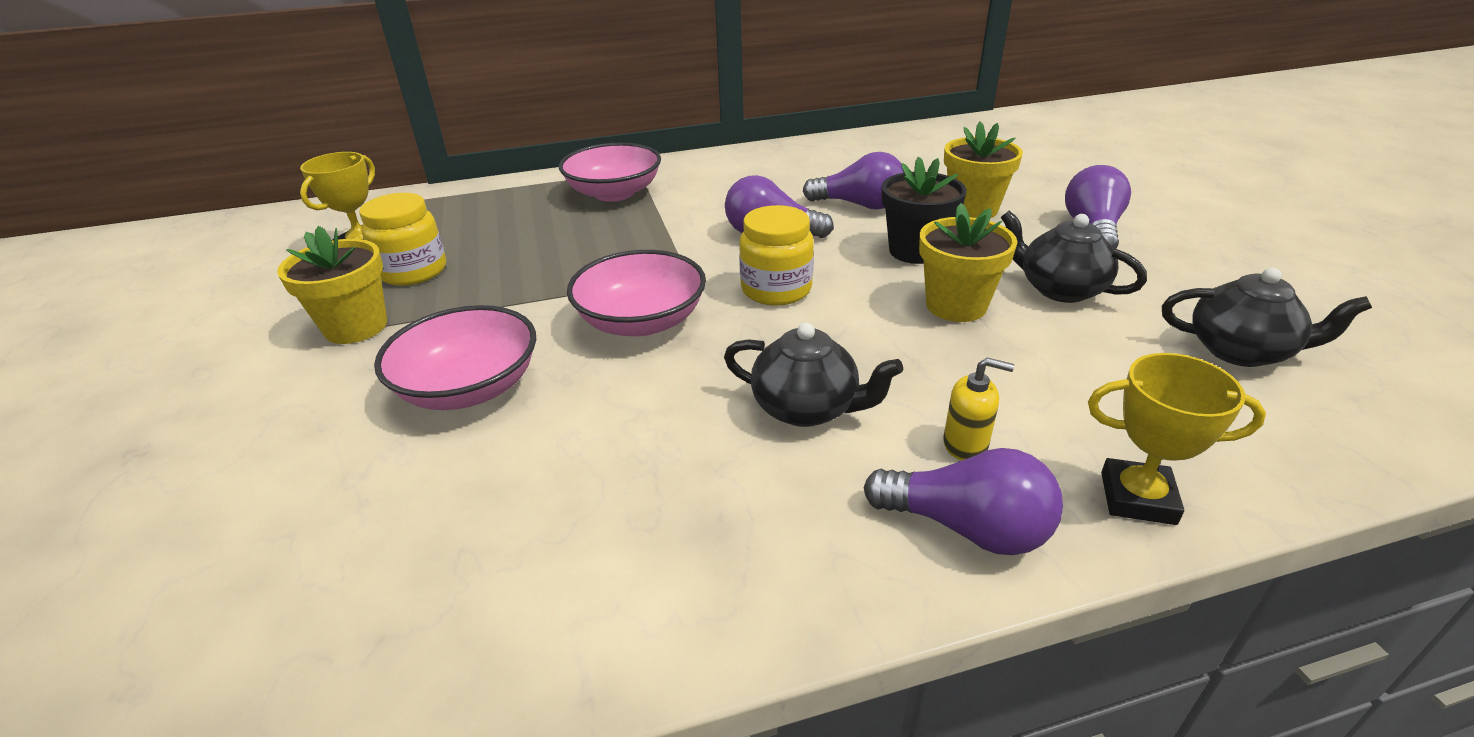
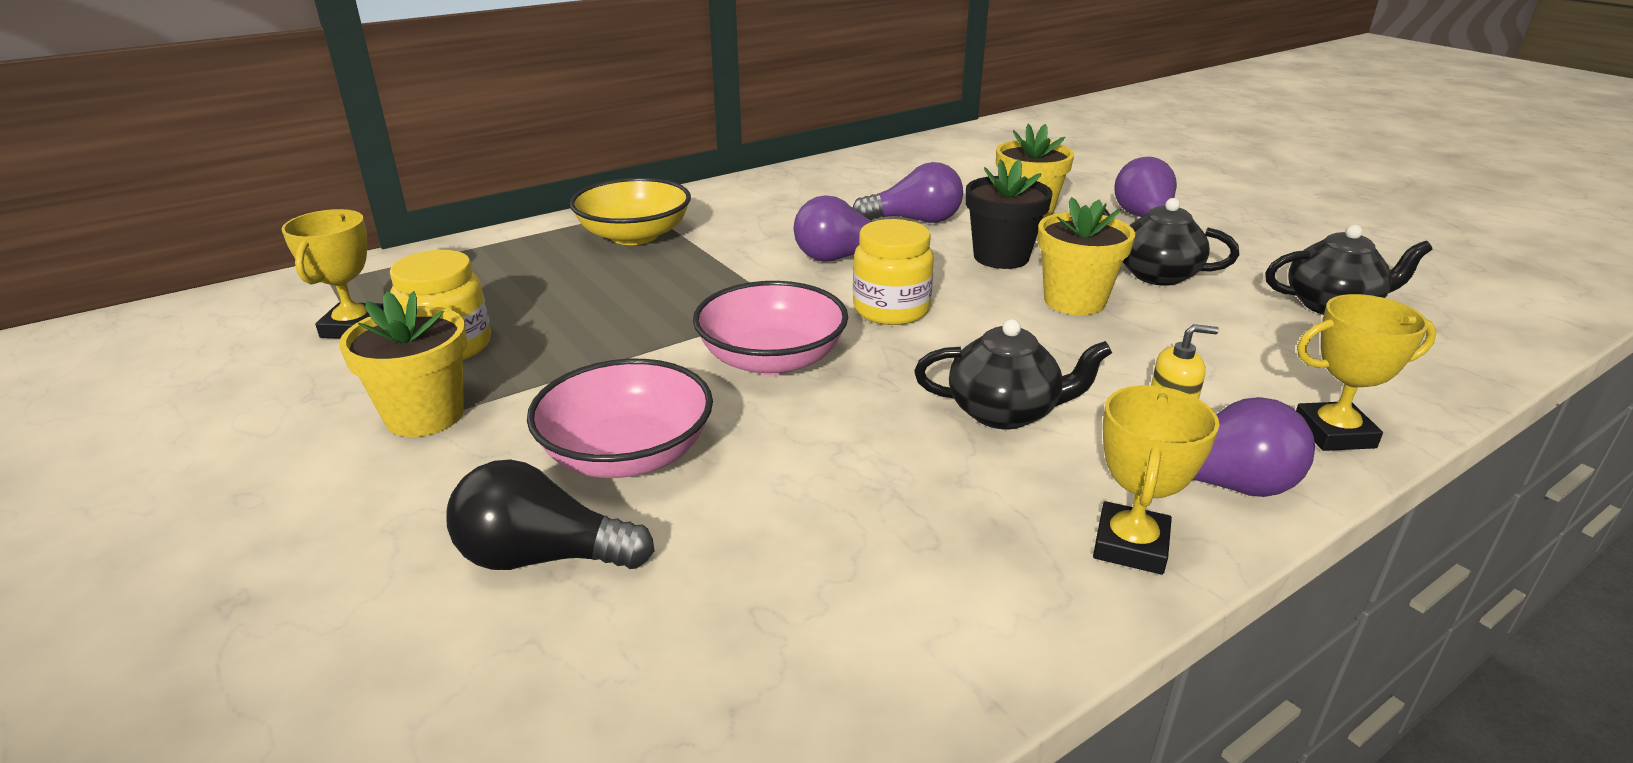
camera: 20 degrees left, 5 degrees down
pink bowl [559,143,661,202] -> yellow bowl [570,178,691,245]
none -> black light bulb [447,459,654,570]
none -> yellow trophy [1093,385,1220,575]

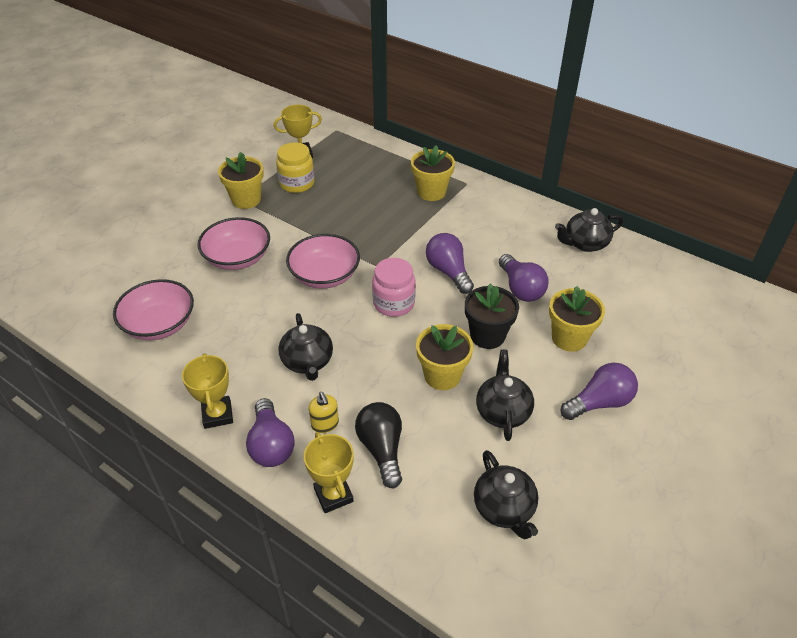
camera: 70 degrees right, 15 degrees up
black light bulb [447,459,654,570] -> black light bulb moved to [355,402,402,488]
yellow bowl [570,178,691,245] -> yellow flower pot [411,145,455,201]
yellow jar [853,219,934,325] -> pink jar [372,258,416,317]
yellow trophy [1093,385,1220,575] -> yellow trophy turned 75 degrees clockwise [182,353,233,429]
none -> pink bowl [113,279,194,340]
none -> black teapot [555,208,623,252]

